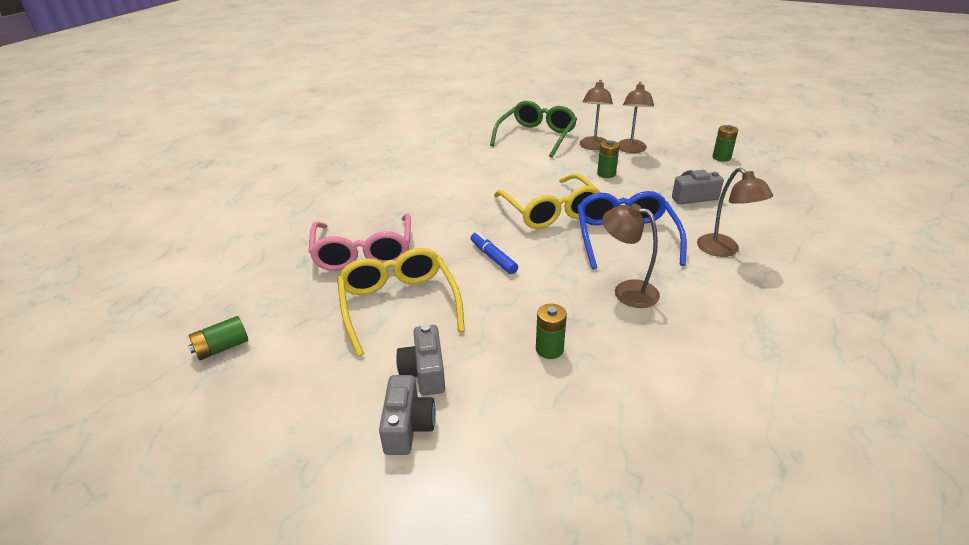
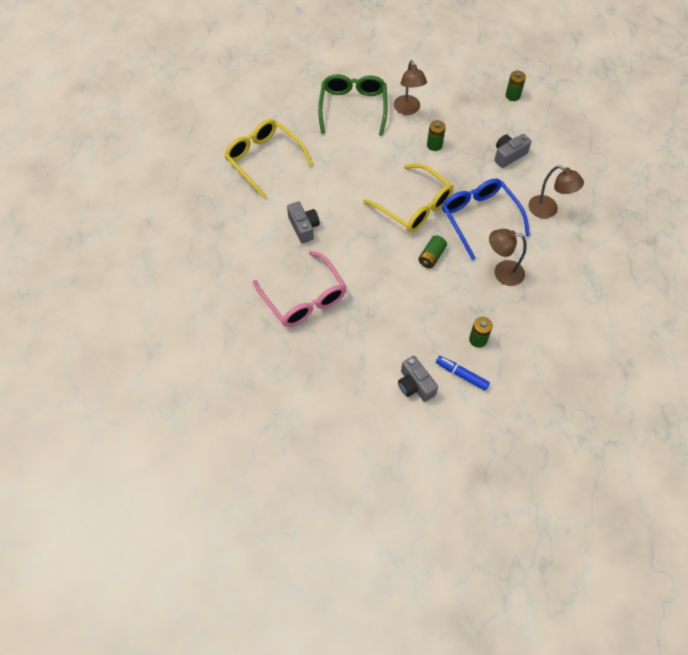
camera: 25 degrees left, 25 degrees up
green battery [188,316,248,360] -> green battery moved to [418,235,447,268]
yellow glasses [337,248,465,357] -> yellow glasses moved to [224,119,313,199]
grey camera [379,375,436,455] -> grey camera moved to [287,201,320,243]
blue marker [471,232,518,274] -> blue marker moved to [436,356,490,391]
brown lamp [618,82,654,153] -> none

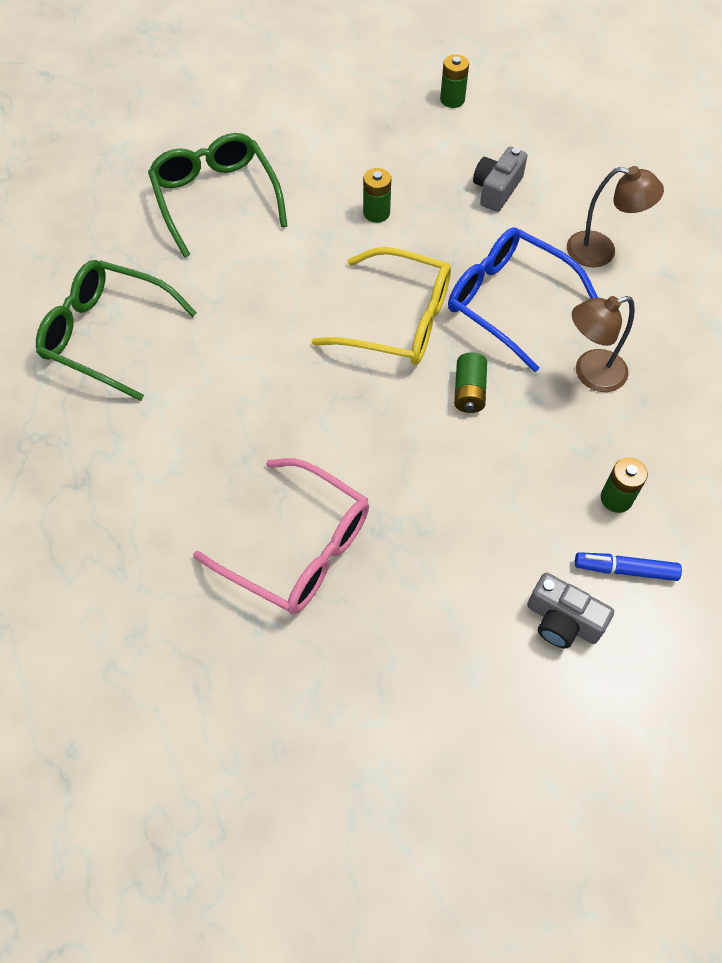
camera: 25 degrees left, 0 degrees up
yellow glasses [224,119,313,199] -> green glasses [36,260,197,401]
grey camera [287,201,320,243] -> none
brown lamp [394,60,427,115] -> none

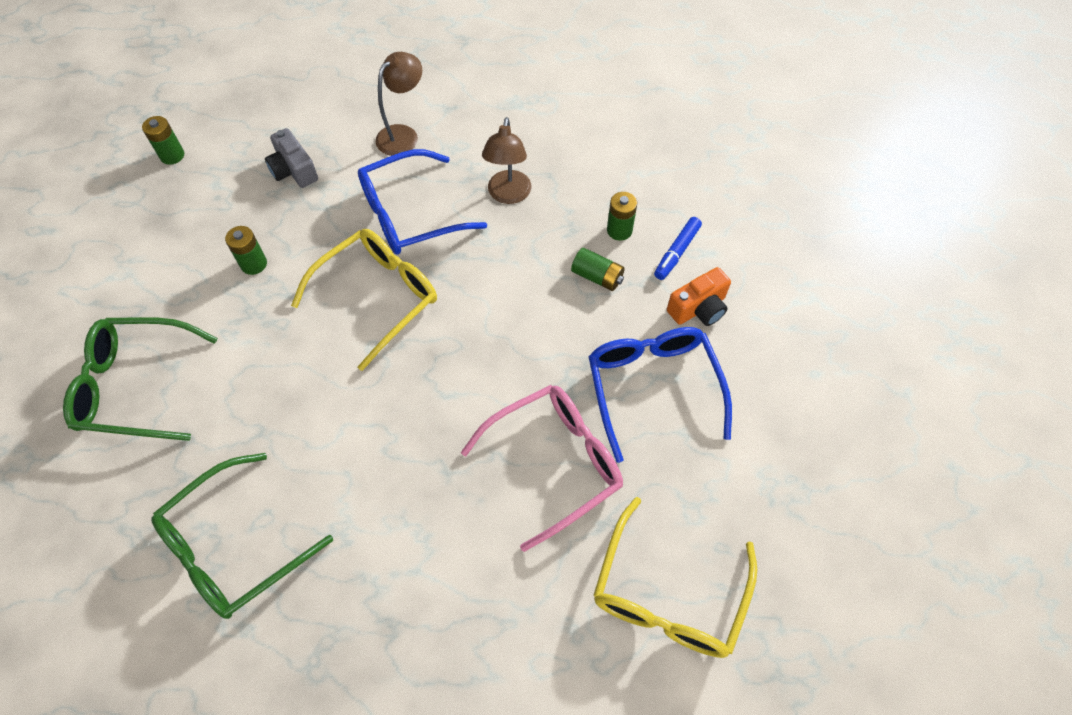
camera: 65 degrees left, 0 degrees up
green battery [454,352,487,413] -> green battery moved to [571,248,625,291]
grey camera [527,573,614,649] -> orange camera [667,267,731,326]
none -> blue glasses [588,327,732,463]
none -> yellow glasses [593,497,757,658]

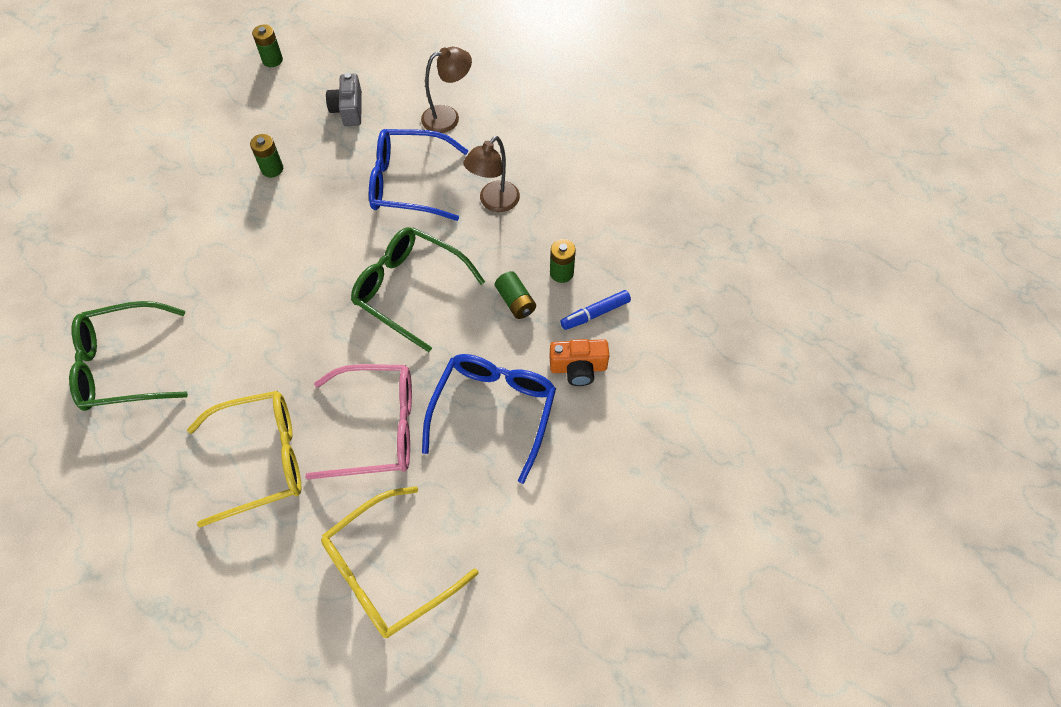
camera: 30 degrees right, 0 degrees up
green glasses [63,317,218,441] -> green glasses moved to [351,227,485,352]
yellow glasses [291,229,437,371] -> yellow glasses moved to [187,391,301,527]

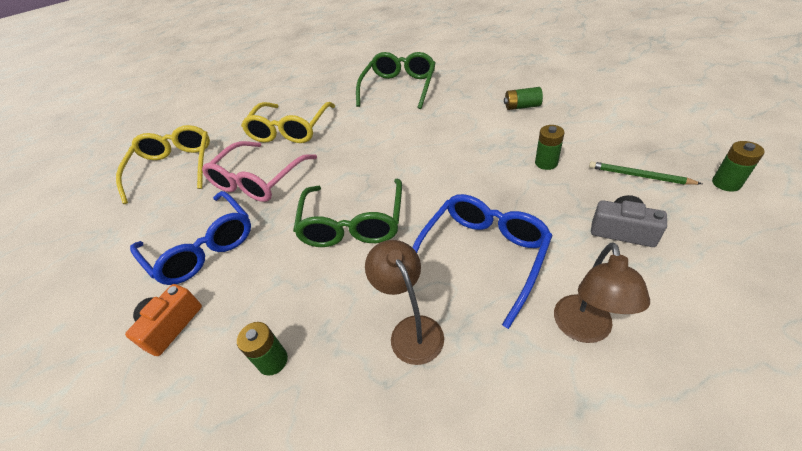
camera: 125 degrees right, 15 degrees down
green glasses [351,227,485,352] -> green glasses turned 120 degrees clockwise [293,179,402,247]
green battery [495,271,536,319] -> green battery moved to [504,87,543,110]
blue marker [560,290,631,330] -> none
none -> green pencil [589,161,702,185]

